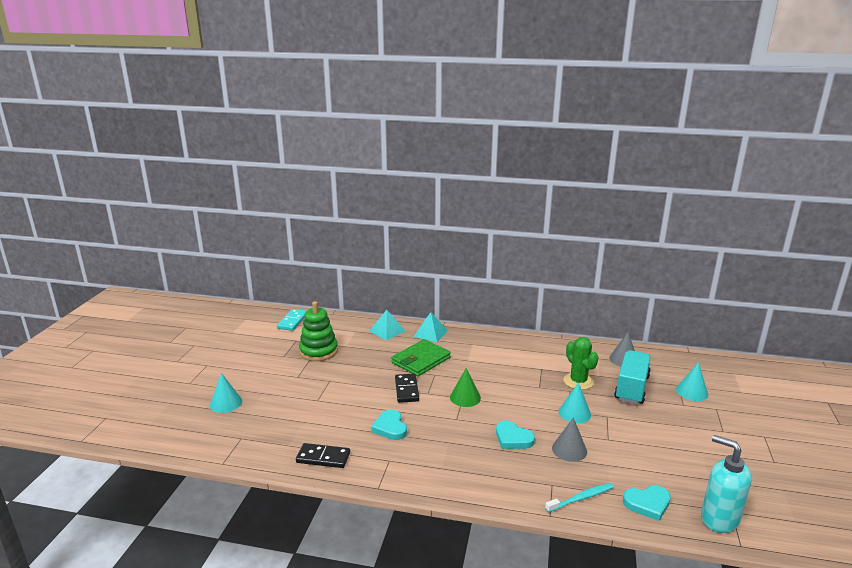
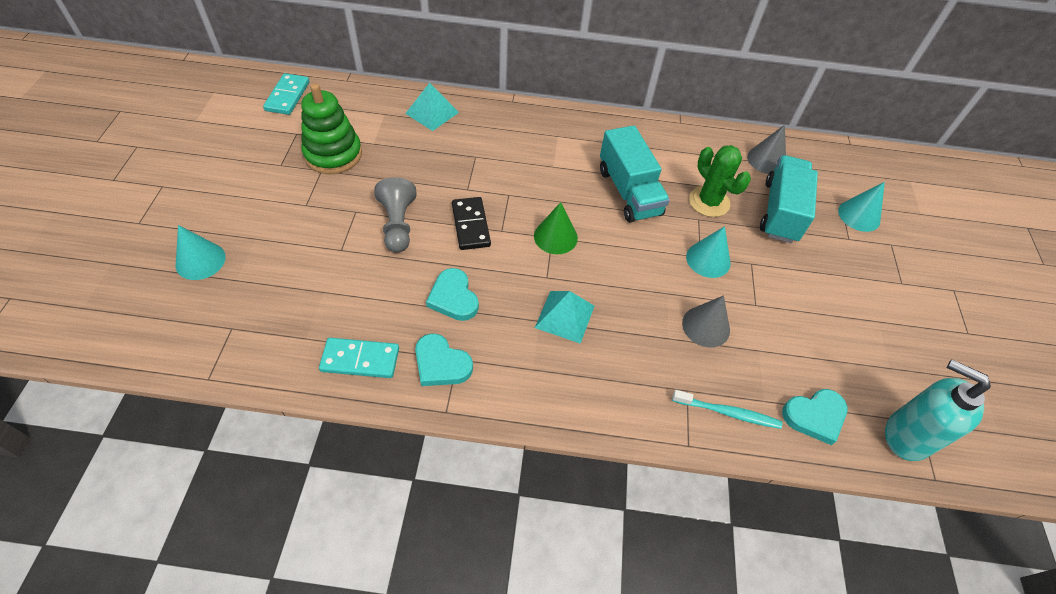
camera: 10 degrees left, 30 degrees up
black domino [296,443,350,468] -> turquoise domino [319,338,399,378]
green wallet [391,339,451,376] -> none
turquoise pyramid [413,312,448,342] -> turquoise pyramid moved to [535,291,594,344]
turquoise heart [496,421,535,449] -> turquoise heart moved to [415,334,473,386]
turquoise toothbrush [545,483,614,513] -> turquoise toothbrush turned 45 degrees clockwise [672,390,782,429]
none -> grey pawn [374,177,417,253]
none -> turquoise truck [600,125,670,223]

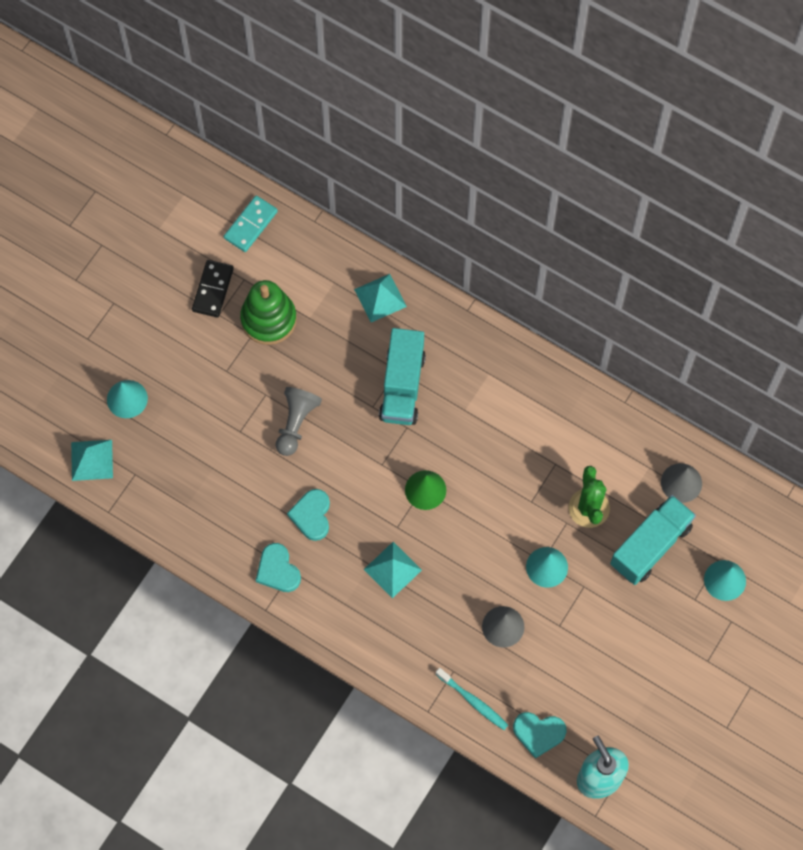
camera: 30 degrees right, 15 degrees up
turquoise domino [319,338,399,378] -> none
black domino [452,197,491,250] -> black domino moved to [192,260,234,318]
turquoise truck [600,125,670,223] -> turquoise truck moved to [379,328,426,425]
none -> turquoise pyramid [71,440,113,481]

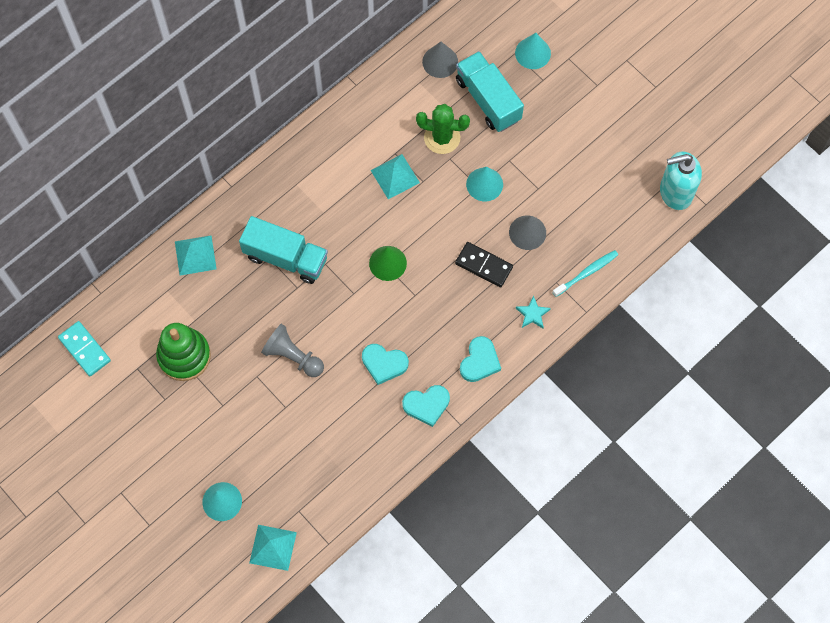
camera: 75 degrees left, 0 degrees up
black domino [192,260,234,318] -> black domino moved to [455,242,513,287]
turquoise pyramid [363,542,422,598] -> turquoise pyramid moved to [371,154,420,199]
turquoise heart [513,712,567,759] -> turquoise heart moved to [460,336,501,382]
none -> turquoise star [516,295,551,328]

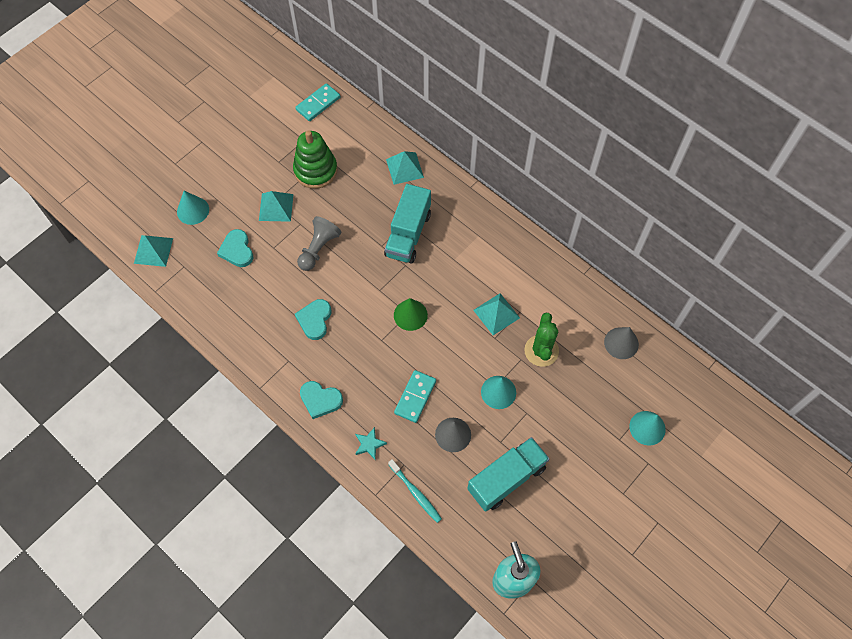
camera: 85 degrees right, 5 degrees down
turquoise heart [402,385,450,427] -> turquoise heart moved to [217,229,253,267]
black domino [455,242,513,287] -> turquoise domino [394,370,436,423]
turquoise truck [456,51,524,132] -> turquoise truck moved to [467,437,549,512]
none -> turquoise pyramid [259,191,293,222]

